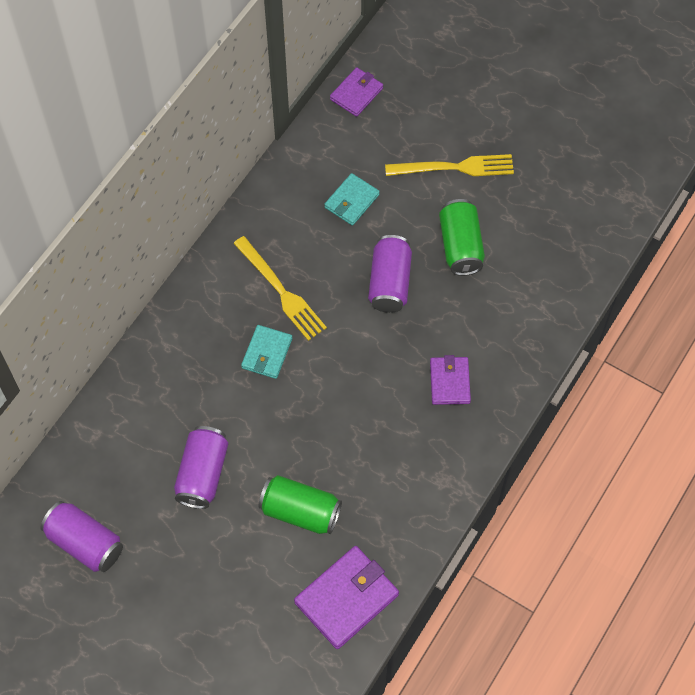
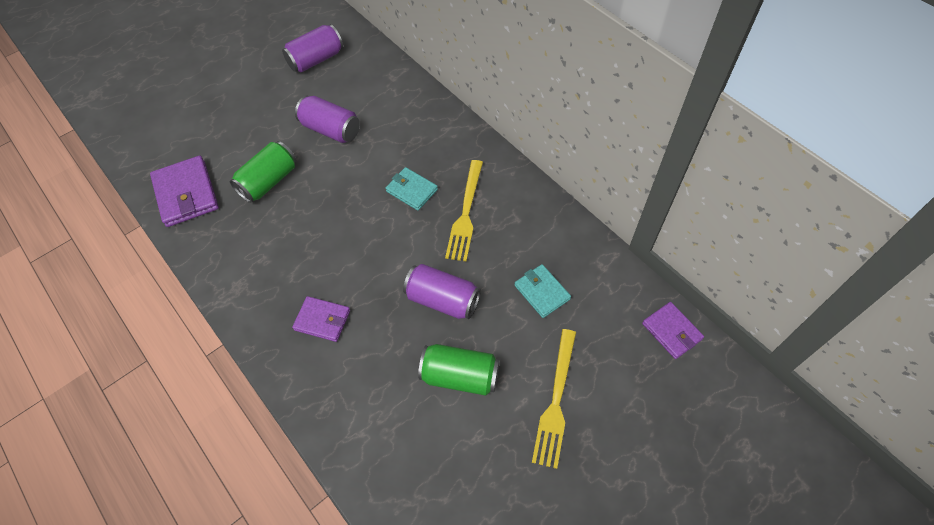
camera: 110 degrees right, 5 degrees down
yellow fork [233,236,327,341] -> yellow fork turned 60 degrees counterclockwise [445,160,483,262]

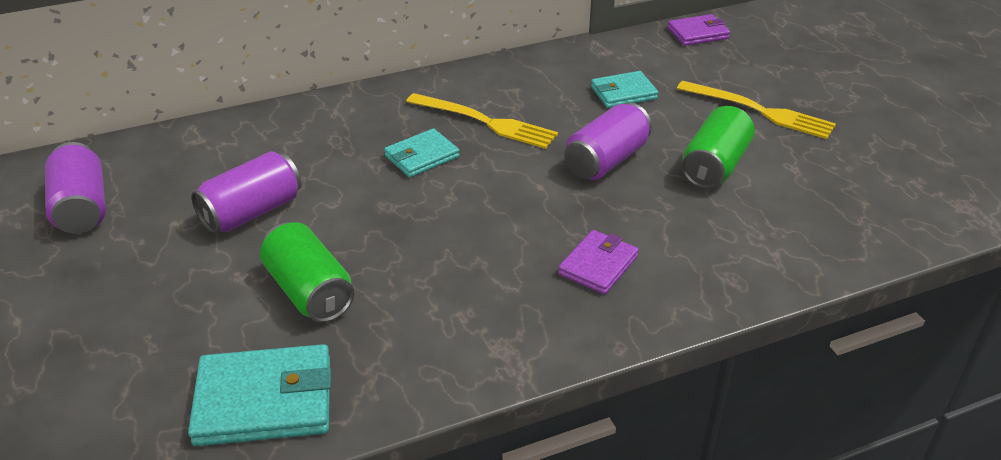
camera: 75 degrees left, 20 degrees down
purple wallet [150,156,219,227] -> turquoise wallet [188,344,331,446]

